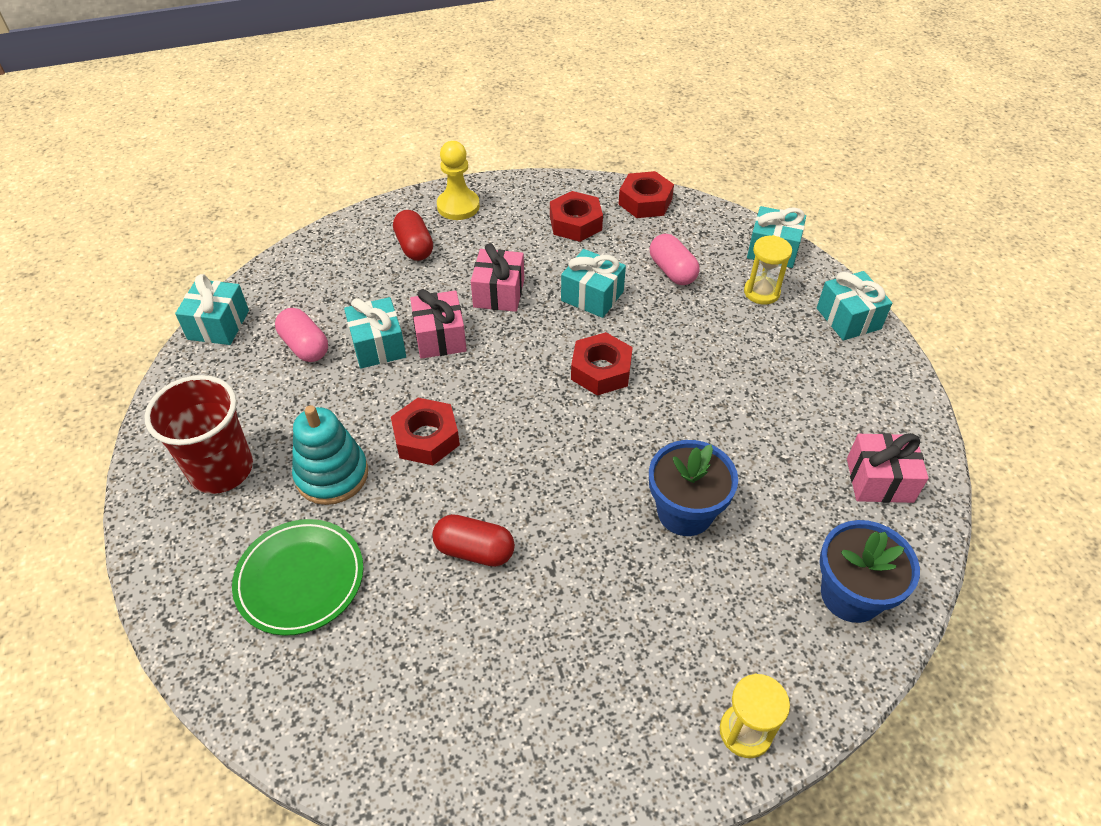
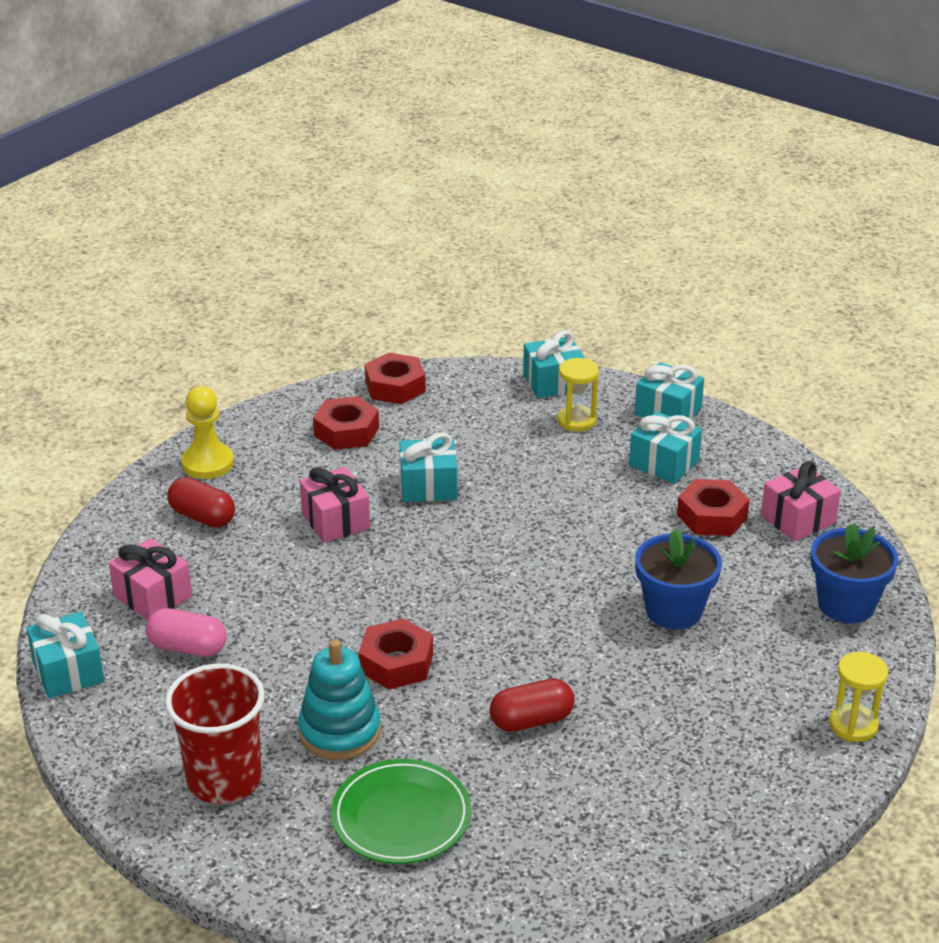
camera: 35 degrees left, 15 degrees down
turquoise gift [344,297,406,369] -> turquoise gift moved to [629,411,702,484]
pink gift [410,289,467,359] -> pink gift moved to [109,538,192,620]
red nut [571,332,633,396] -> red nut moved to [677,479,750,536]
pink capsule [650,234,700,285] -> none

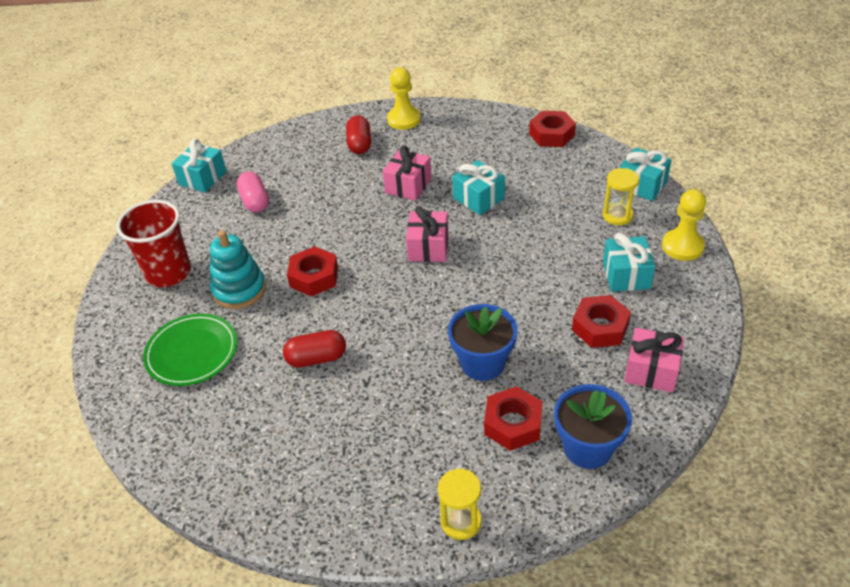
camera: 55 degrees right, 10 degrees up
pink gift [109,538,192,620] -> pink gift moved to [406,206,448,262]
red nut [313,396,379,450] -> red nut moved to [484,386,543,451]
red capsule [490,678,575,732] -> red capsule turned 45 degrees counterclockwise [283,330,346,367]
turquoise gift [635,362,704,419] -> yellow pawn [662,189,706,261]

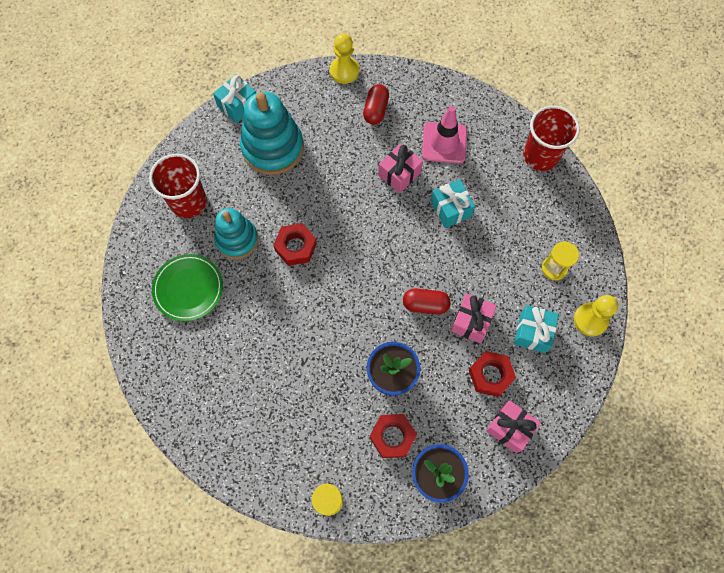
camera: 15 degrees right, 25 degrees up
pink capsule [236,171,269,213] -> turquoise stacking toy [240,92,304,175]
red capsule [283,330,346,367] -> red capsule moved to [403,288,451,314]
yellow pawn [387,67,421,130] -> yellow pawn moved to [330,33,359,84]
pink gift [406,206,448,262] -> pink gift moved to [451,293,497,343]
red nut [529,111,576,147] -> red cup [523,105,580,171]
turquoise gift [620,148,672,201] -> none
none -> pink traffic cone [422,106,467,163]

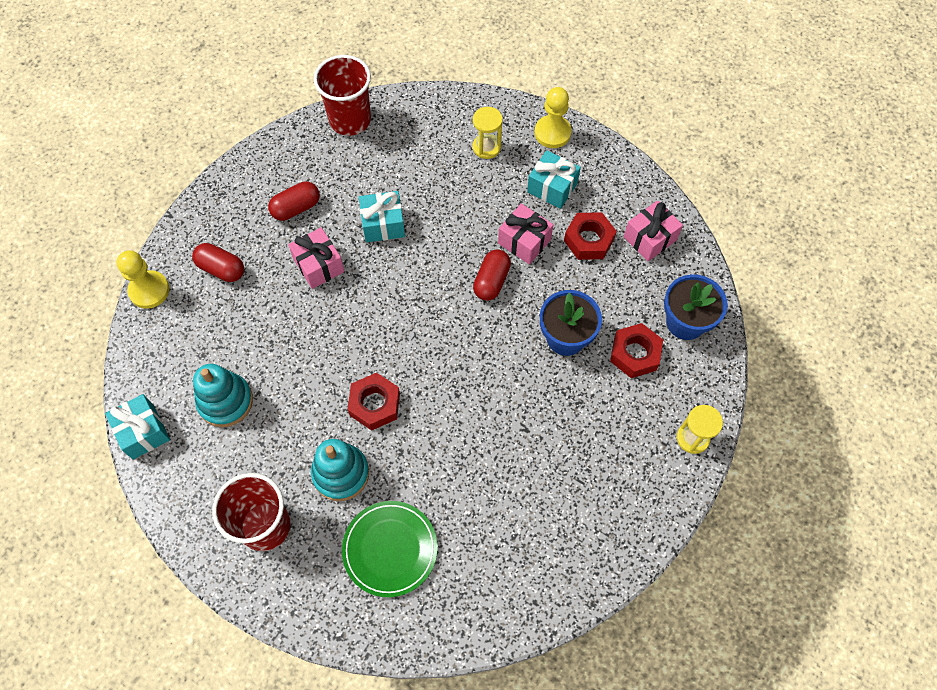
camera: 75 degrees left, 5 degrees down
turquoise stacking toy [240,92,304,175] -> turquoise stacking toy [193,364,253,427], size x0.65
pink traffic cone [422,106,467,163] -> red capsule [268,181,320,221]

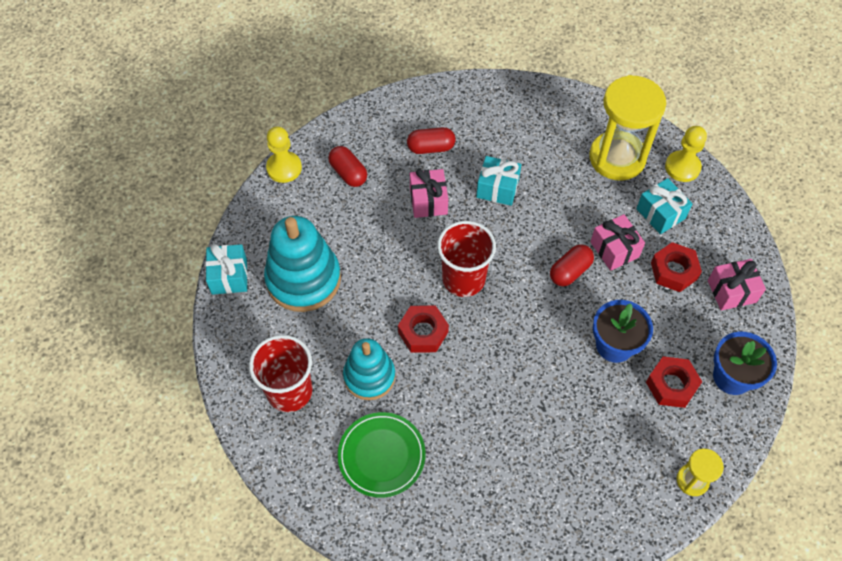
camera: 25 degrees right, 5 degrees down
turquoise stacking toy [193,364,253,427] -> turquoise stacking toy [264,216,341,312], size x1.53
red cup [313,55,371,136] -> red cup moved to [437,221,496,297]
yellow hourglass [473,107,503,159] -> yellow hourglass [589,75,666,181], size x2.10

